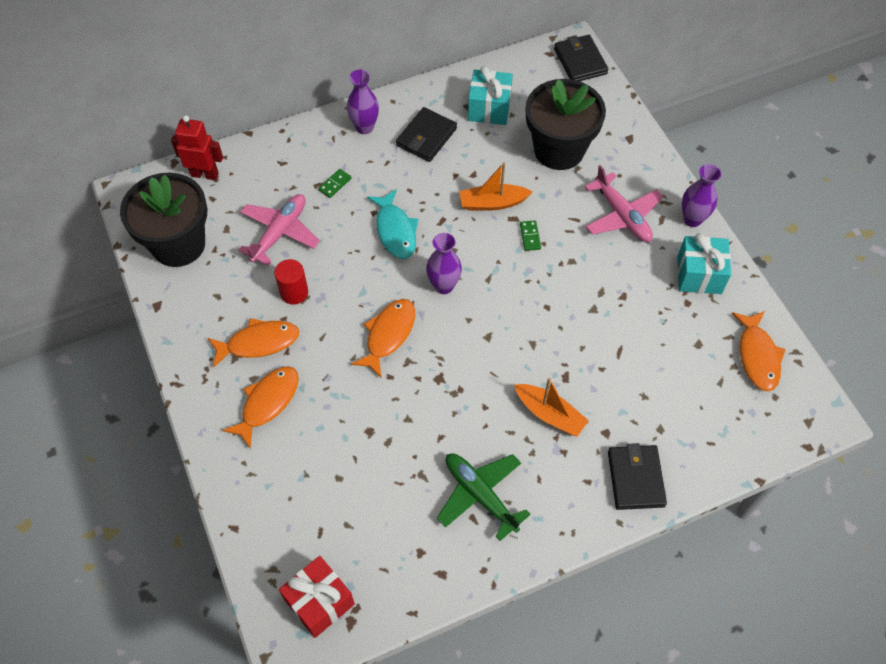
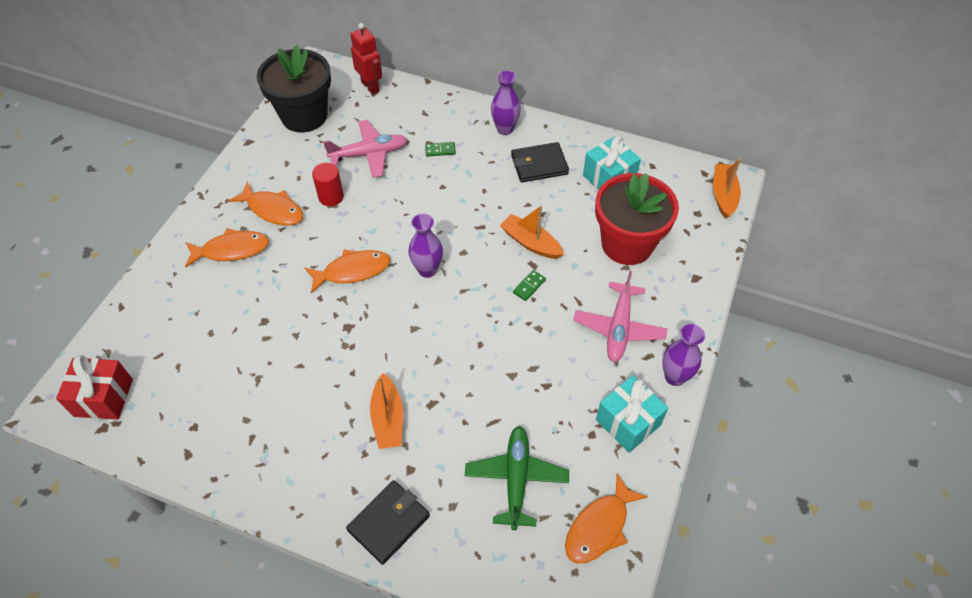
camera: 45 degrees right, 5 degrees down
turquoise fish [367,189,419,259] -> none
green plane [437,453,531,541] -> green plane moved to [465,426,569,530]
black flower pot [526,79,606,170] -> red flower pot [595,173,679,265]
black wallet [554,35,608,81] -> orange boat [713,158,741,219]

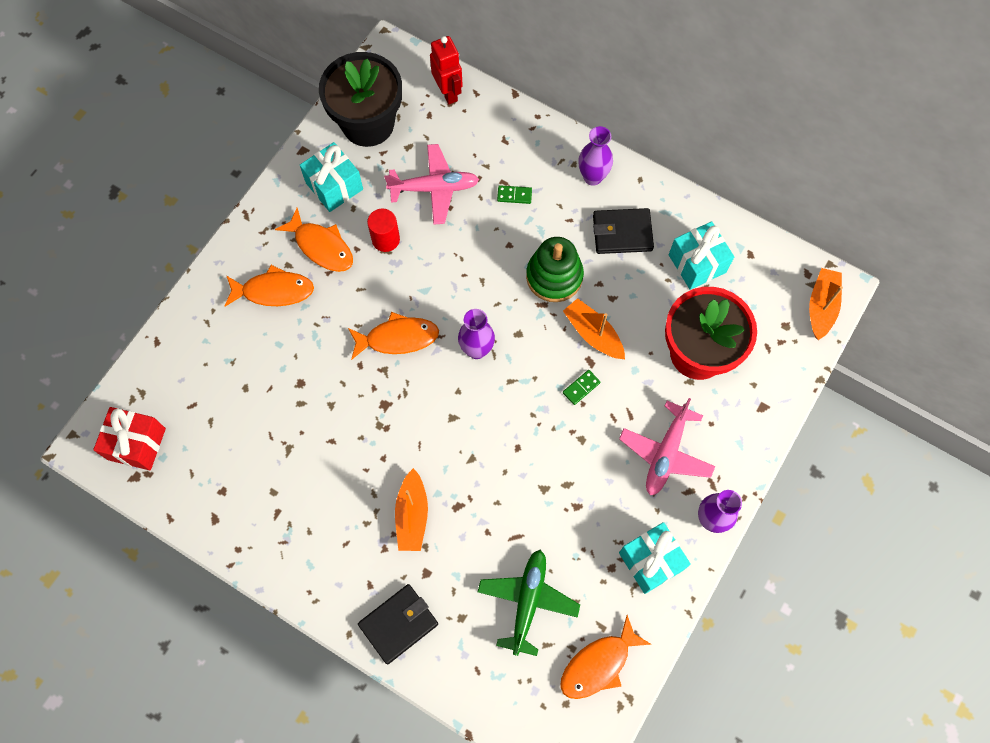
camera: 10 degrees right, 15 degrees up
none -> turquoise gift [300,142,363,212]
none -> green stacking toy [526,237,584,302]

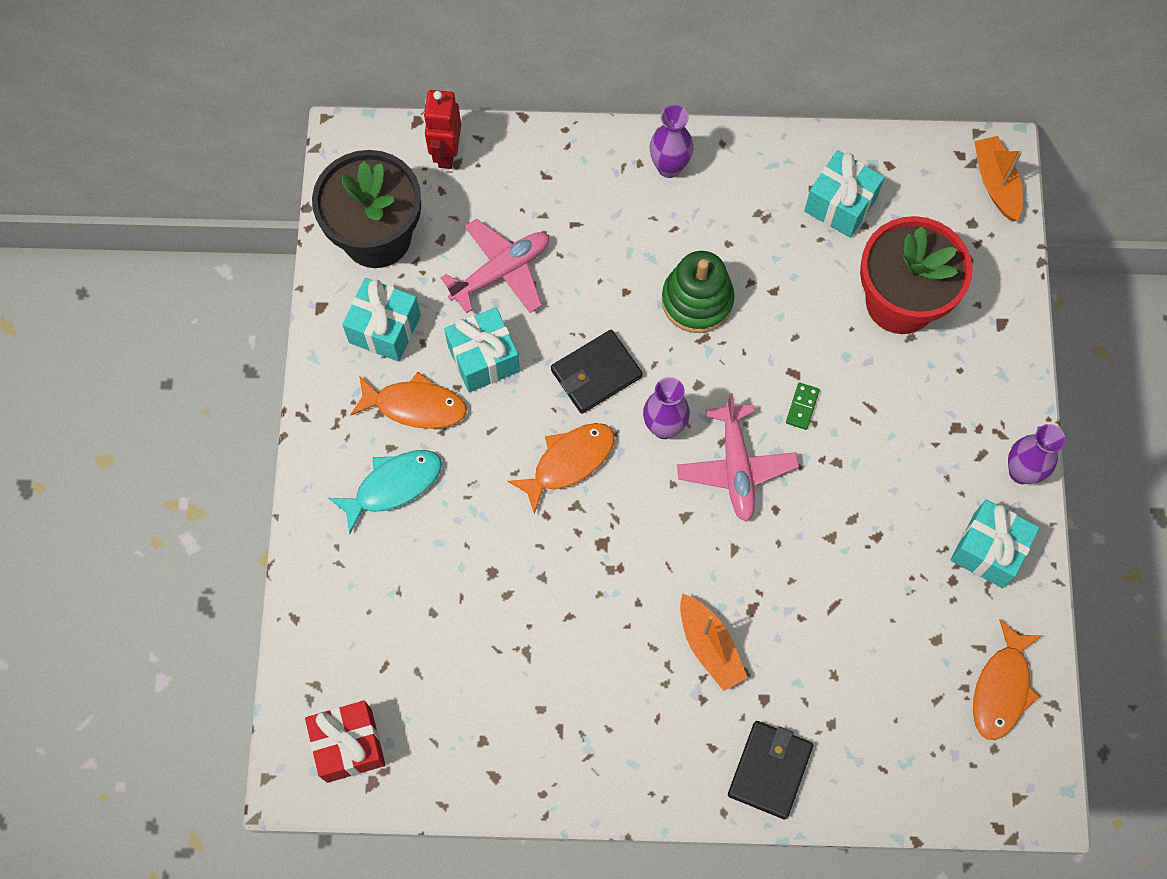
camera: 30 degrees left, 0 degrees up
orange fish [225,265,314,306] -> turquoise fish [329,450,442,534]
red cylinder [367,209,400,252] -> turquoise gift [444,307,520,392]
red robot [430,36,463,104] -> red robot turned 120 degrees counterclockwise [423,90,461,169]
green plane [478,550,580,656] -> none
green domino [497,185,532,204] -> none
orange boat [563,298,625,359] -> none
black wallet [593,208,654,254] -> black wallet moved to [551,330,643,414]
pink plane [619,398,715,495] -> pink plane moved to [677,393,799,522]

